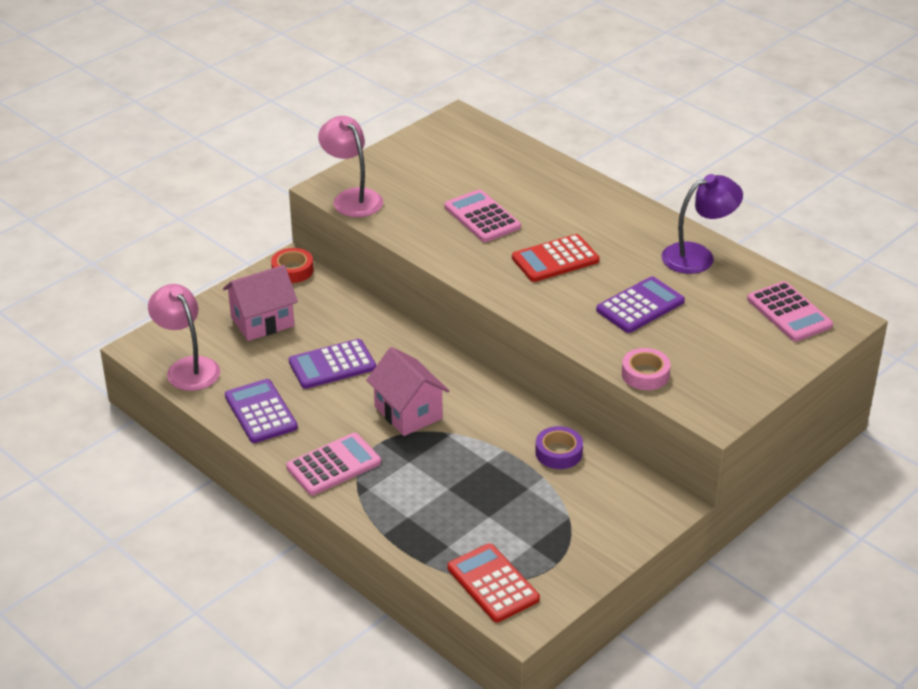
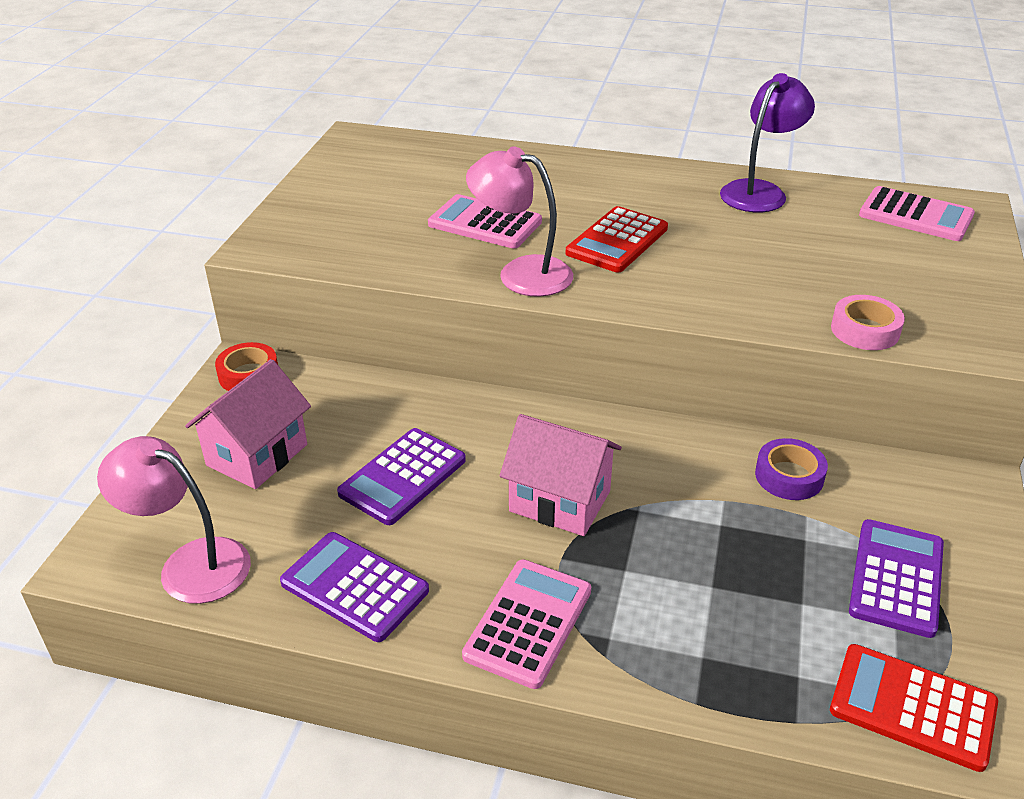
camera: 30 degrees left, 0 degrees up
pink lamp [318,116,383,217] -> pink lamp moved to [466,146,573,297]
purple calculator [596,276,685,333] -> purple calculator moved to [849,519,944,638]

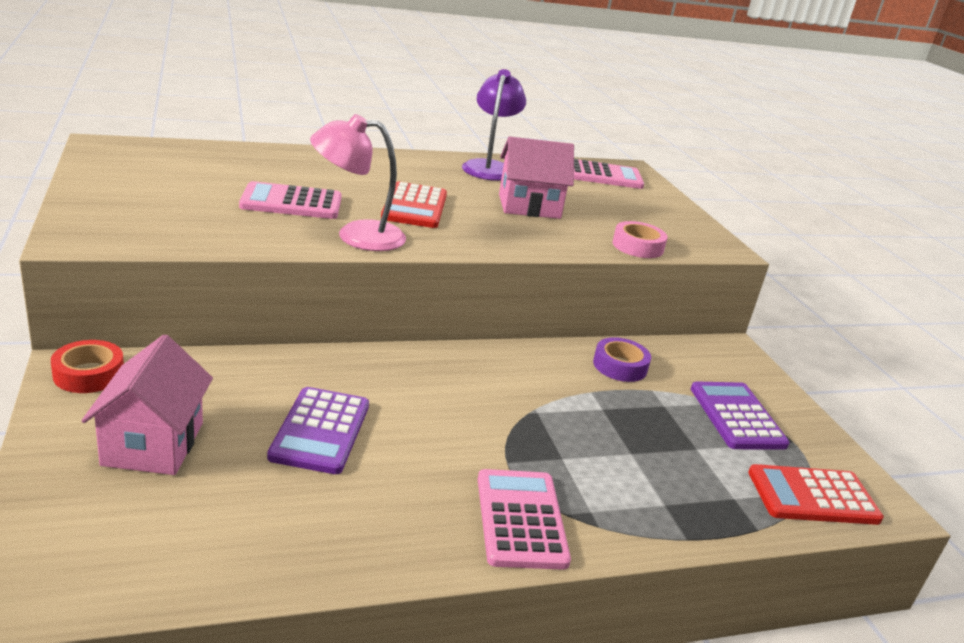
camera: 35 degrees left, 10 degrees down
pink lamp [97,436,251,604] -> none
purple calculator [280,532,429,642] -> none
pink house [500,414,622,536] -> pink house moved to [499,137,574,219]

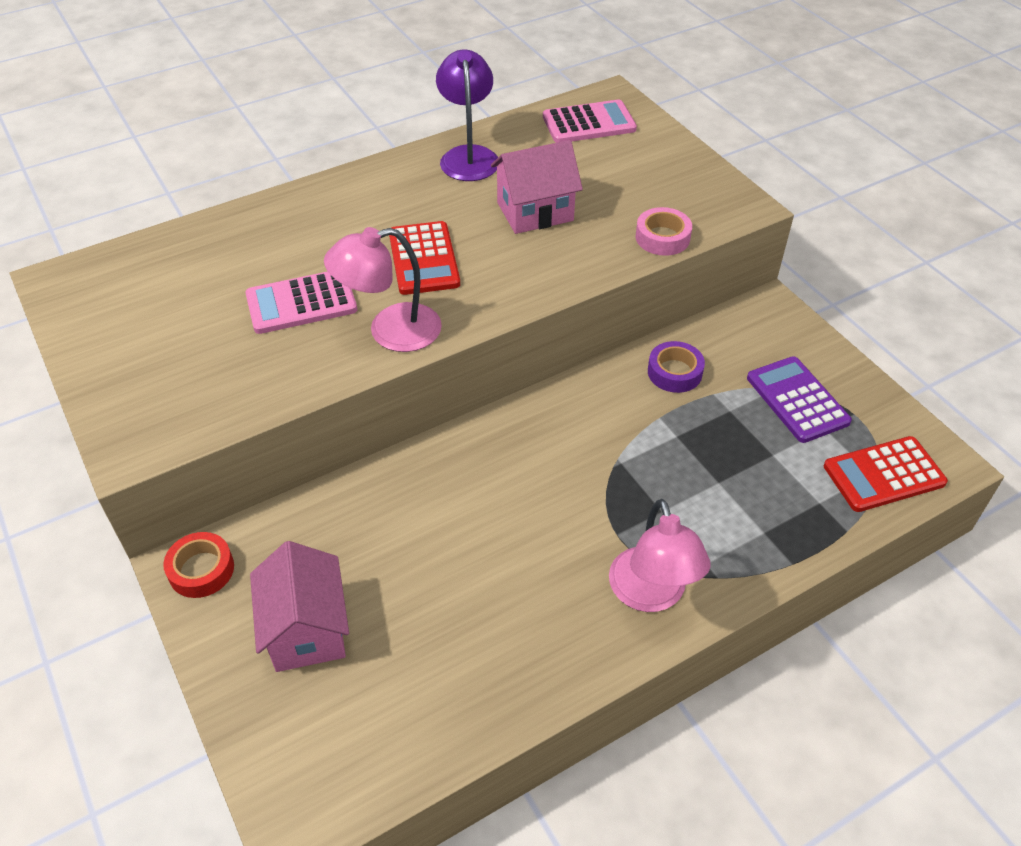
camera: 10 degrees left, 20 degrees up
purple calculator [267,387,369,474] -> none
pink calculator [478,469,571,570] -> pink lamp [609,499,710,612]

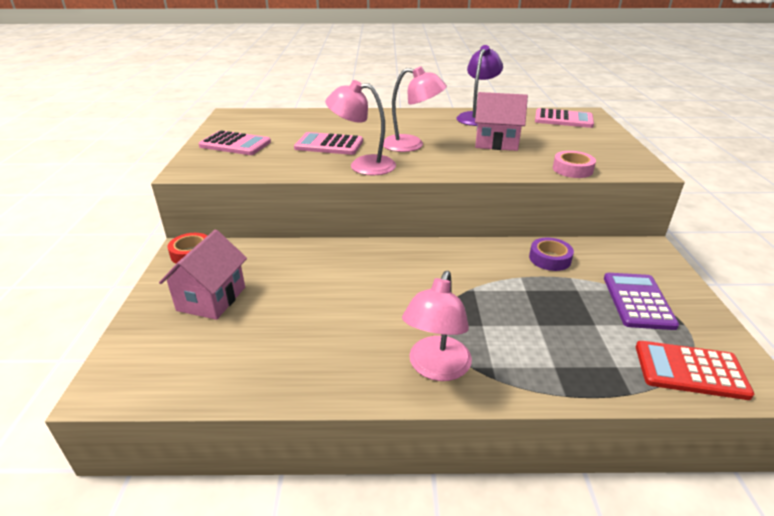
camera: 30 degrees right, 15 degrees down
red calculator [389,221,460,295] -> pink lamp [383,66,447,152]
none -> pink calculator [199,130,271,155]

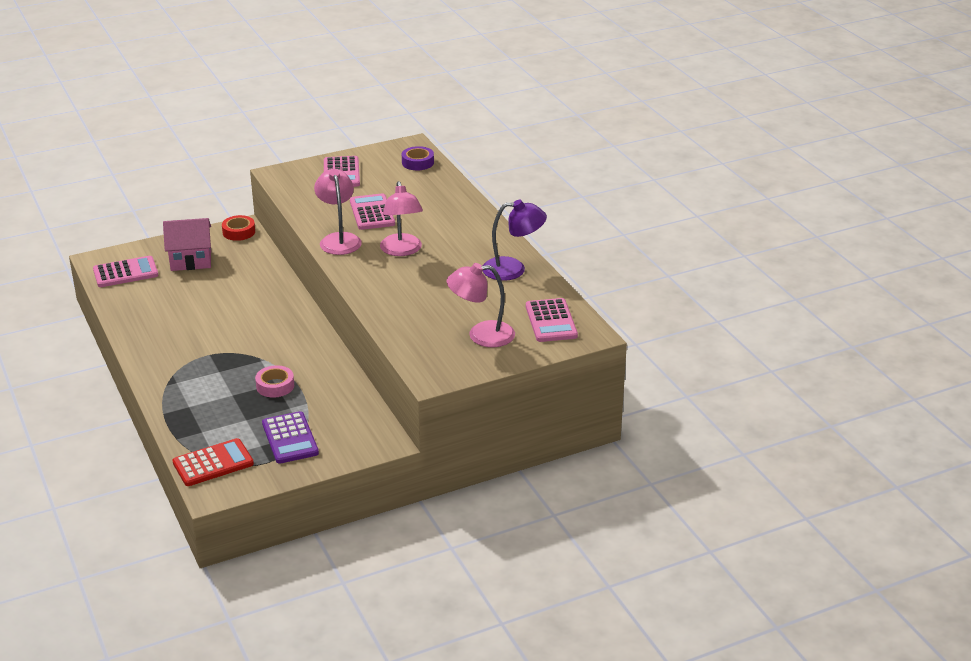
camera: 65 degrees right, 0 degrees up
pink lamp [402,271,472,381] -> pink lamp moved to [446,263,515,347]
pink house [475,92,528,151] -> none
purple tape [529,238,574,271] -> purple tape moved to [402,146,434,170]
pink tape [553,151,596,178] -> pink tape moved to [255,365,294,398]
purple calculator [604,273,679,330] -> purple calculator turned 90 degrees clockwise [262,411,319,464]
red calculator [636,341,754,400] -> red calculator turned 75 degrees clockwise [172,438,254,486]
none -> pink calculator [93,256,158,287]

